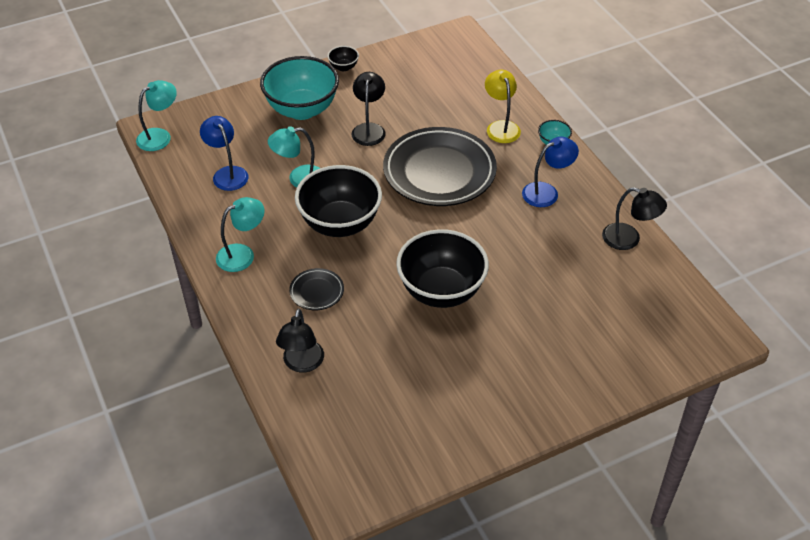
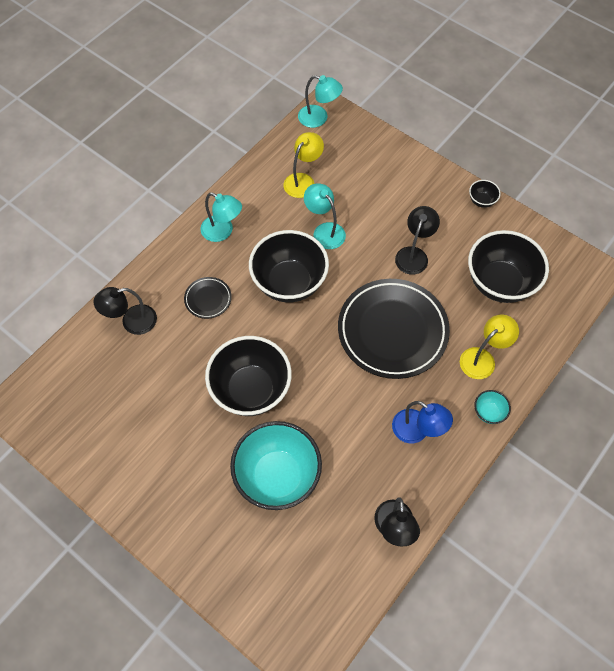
camera: 65 degrees right, 15 degrees up
blue lamp [200,116,249,191] -> yellow lamp [284,132,324,198]
turquoise bowl [260,56,339,120] -> turquoise bowl moved to [230,421,322,510]
black lamp [352,72,386,146] -> black lamp turned 45 degrees counterclockwise [395,206,440,275]
none -> black bowl [468,230,549,303]

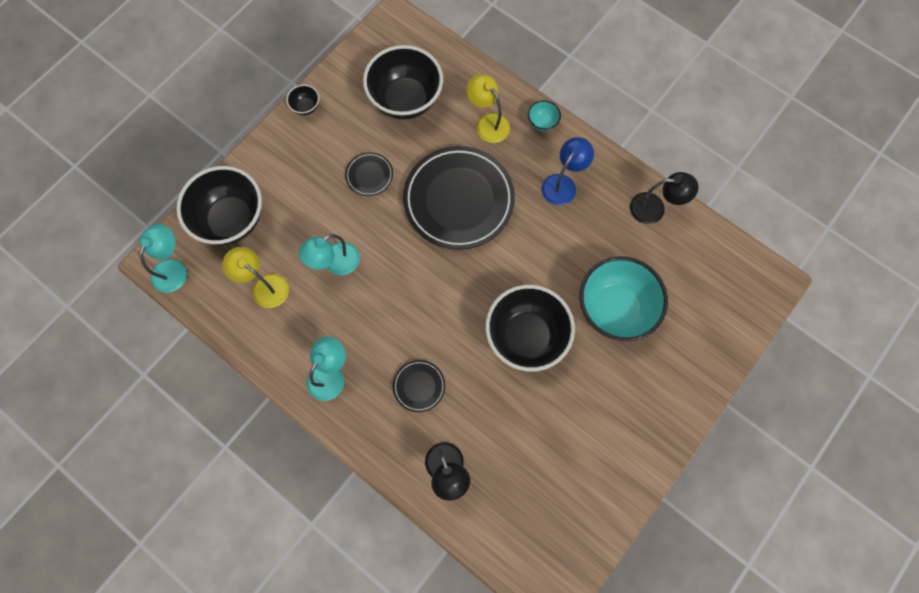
camera: 90 degrees left, 10 degrees up
black bowl [249,230,329,303] -> black bowl moved to [176,166,262,245]
black lamp [395,206,440,275] -> black plate [345,152,393,196]

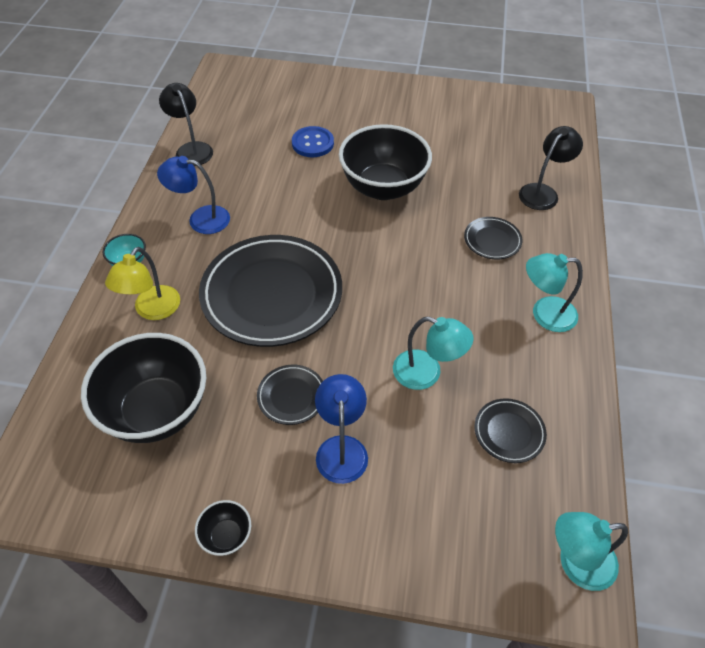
camera: 120 degrees left, 20 degrees down
black bowl [176,166,262,245] -> none
yellow lamp [222,247,289,308] -> black plate [475,398,547,463]
turquoise bowl [580,256,668,341] -> blue button [292,126,334,157]
none -> blue lamp [315,374,368,484]

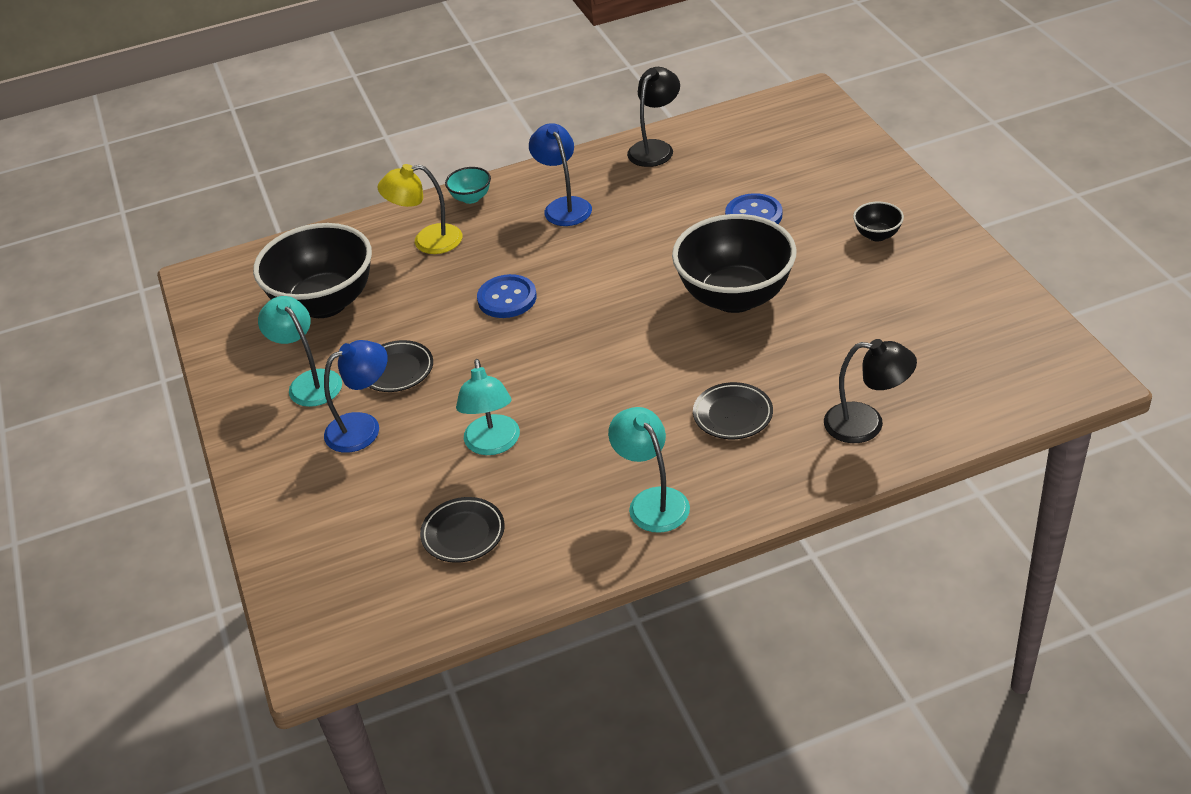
camera: 65 degrees right, 10 degrees down
black bowl [195,500,251,556] -> black bowl moved to [853,202,904,242]
black plate [199,235,342,347] -> blue button [477,274,537,318]
turquoise lamp [555,512,628,591] -> turquoise lamp moved to [258,296,342,407]

